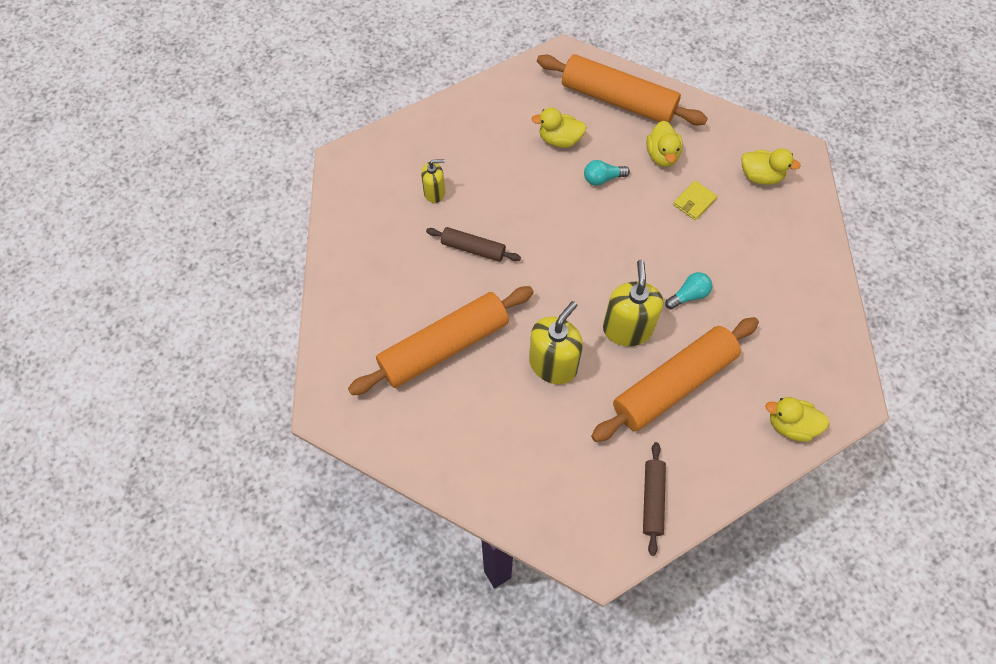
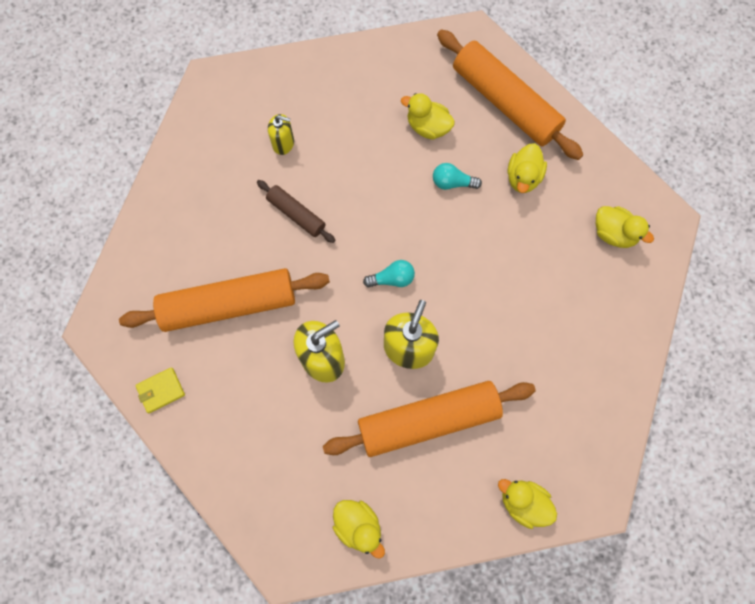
camera: 20 degrees right, 10 degrees up
brown rolling pin [643,442,666,556] -> yellow duck [333,500,385,559]
turquoise light bulb [665,272,712,310] -> turquoise light bulb moved to [363,260,415,287]
yellow wallet [673,181,717,220] -> yellow wallet moved to [135,367,185,413]

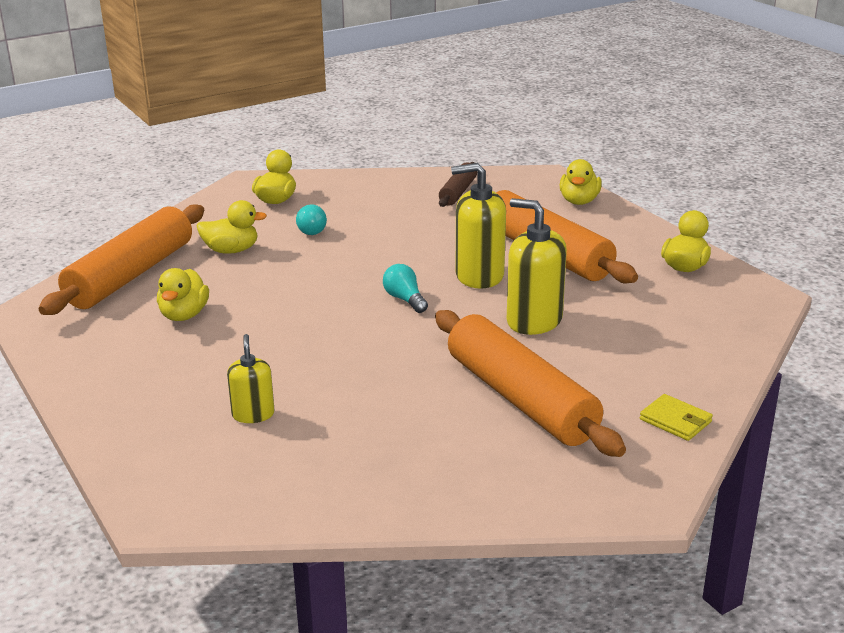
camera: 110 degrees left, 45 degrees down
brown rolling pin [257,180,335,243] -> brown rolling pin moved to [439,162,477,207]
turquoise light bulb [433,163,482,190] -> turquoise light bulb moved to [296,204,327,235]

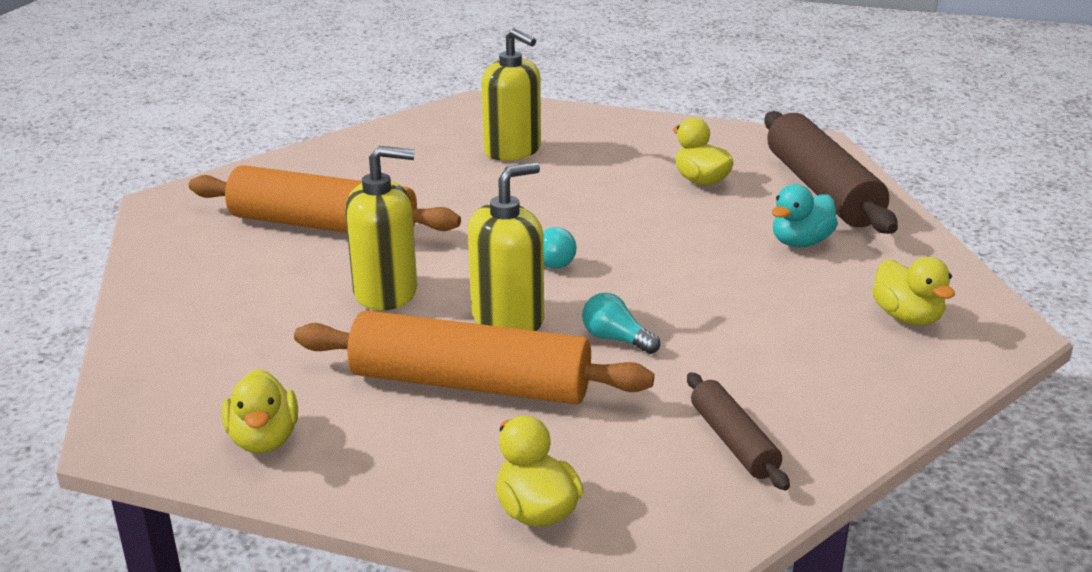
camera: 140 degrees right, 0 degrees up
orange rolling pin [39,205,204,315] -> brown rolling pin [764,111,898,234]
yellow duck [197,200,267,254] -> turquoise duck [772,184,838,247]
yellow soap dispenser [227,334,274,423] -> yellow soap dispenser [481,28,541,161], size x1.74
turquoise light bulb [296,204,327,235] -> turquoise light bulb moved to [582,293,660,354]
yellow wallet [640,394,713,441] -> none

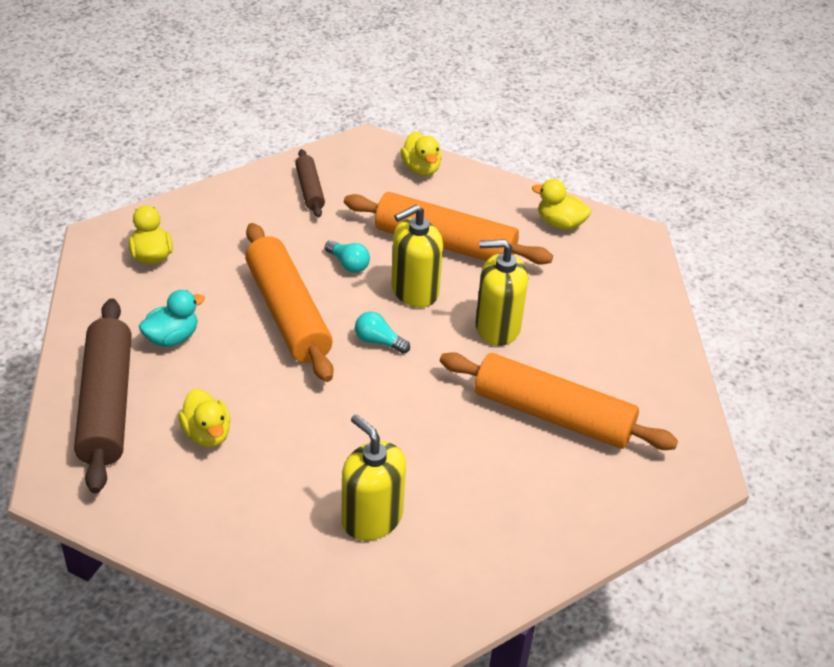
camera: 175 degrees left, 15 degrees up
yellow duck [222,369,298,453] -> yellow duck turned 60 degrees counterclockwise [532,179,591,230]
none -> orange rolling pin [245,223,333,382]

